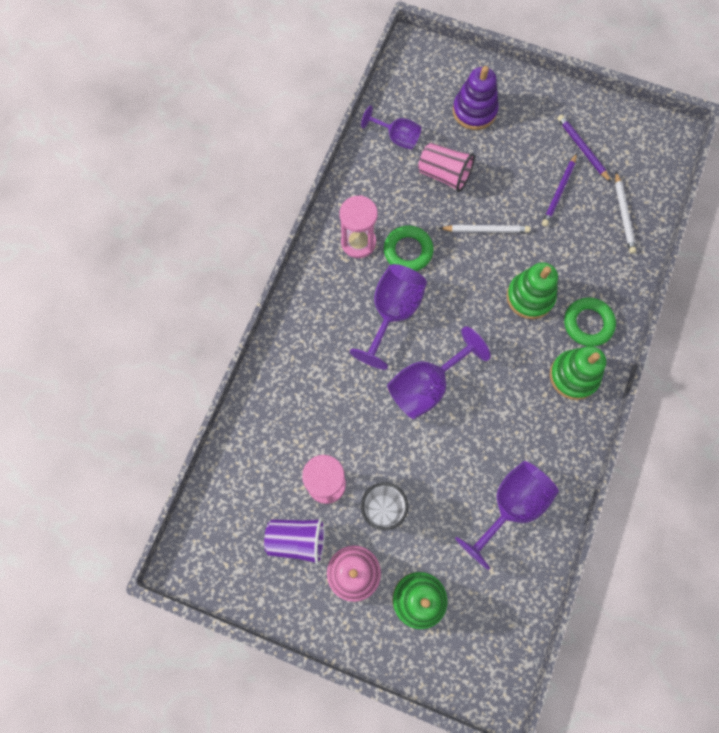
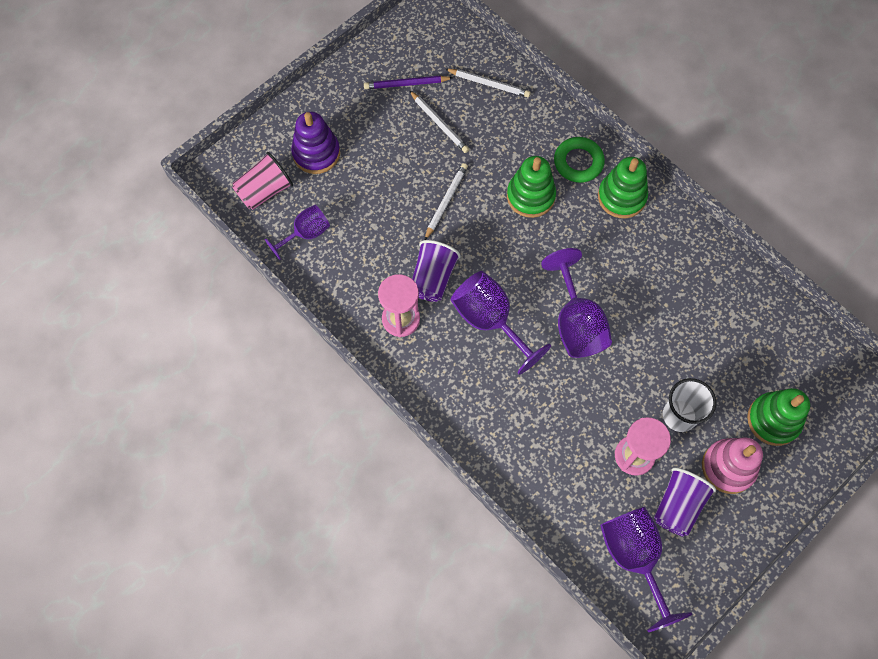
camera: 65 degrees left, 5 degrees down
green ring [384,226,434,271] -> purple cup [412,240,461,302]
pink cup [418,143,475,192] -> pink cup moved to [232,152,293,210]
purple goblet [455,461,559,570] -> purple goblet moved to [600,507,692,632]
purple pencil [542,153,577,227] -> white pencil [409,90,469,153]

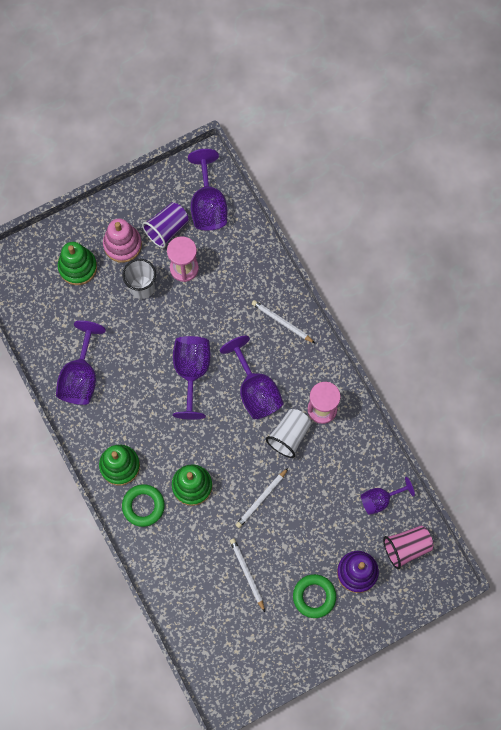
camera: 165 degrees left, 5 degrees up
purple pencil [364,76,453,89] -> none
purple cup [412,240,461,302] -> white cup [266,409,312,458]
white pencil [445,69,531,97] -> white pencil moved to [252,300,315,343]
none -> purple goblet [56,320,106,405]
none -> green ring [293,574,336,618]

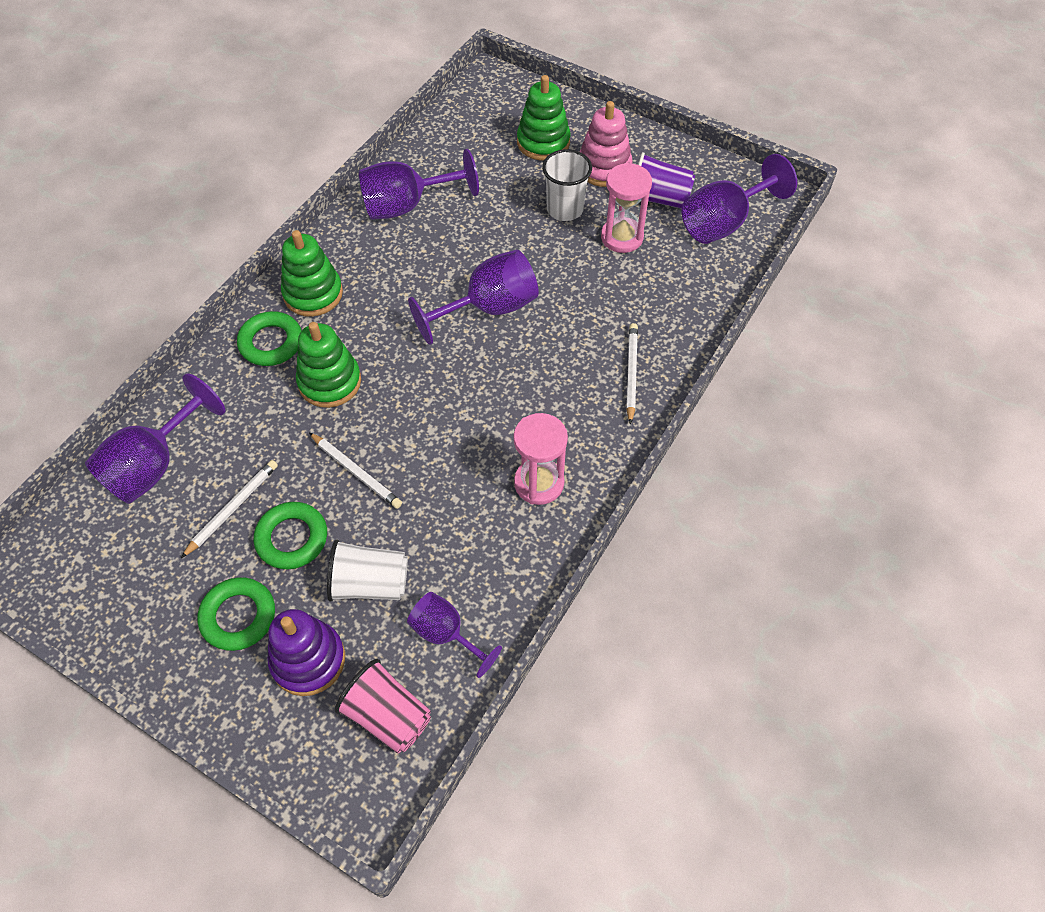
camera: 60 degrees right, 15 degrees down
purple goblet [220,335,283,419] -> purple goblet moved to [85,373,225,504]
white pencil [236,468,288,528] -> white pencil turned 150 degrees counterclockwise [309,432,402,509]
white cup [266,409,312,458] -> white cup moved to [327,539,408,602]
none -> green ring [254,502,327,569]

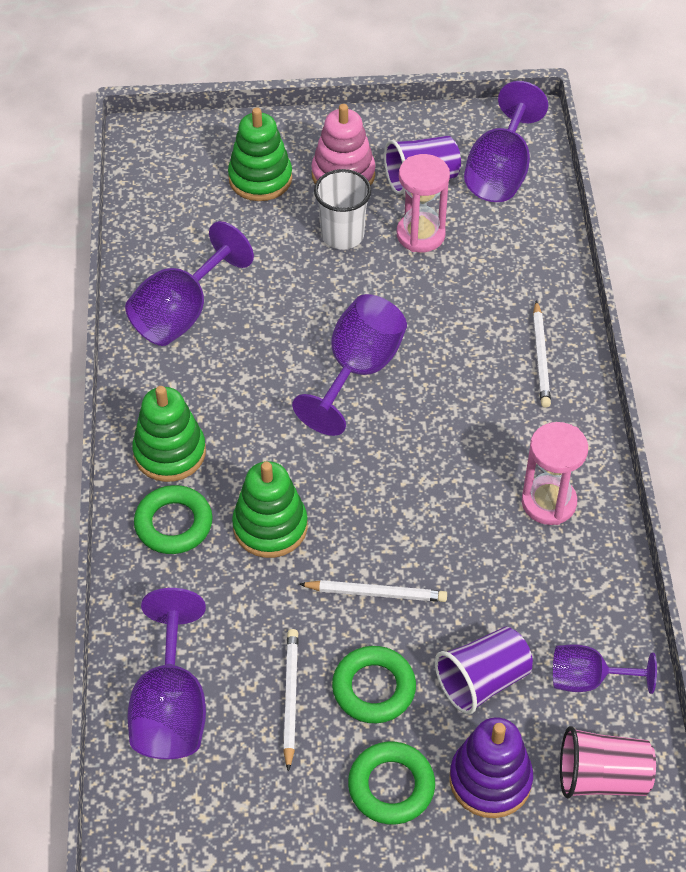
camera: 35 degrees left, 5 degrees down
white cup [327,539,408,602] -> purple cup [435,627,533,715]
white pencil [626,323,638,425] -> white pencil turned 150 degrees counterclockwise [533,300,551,408]

